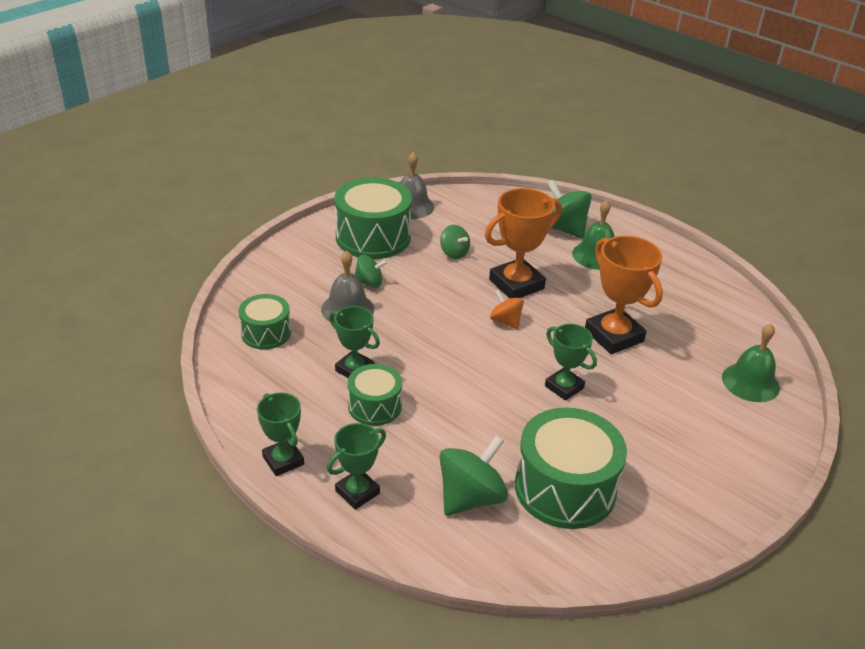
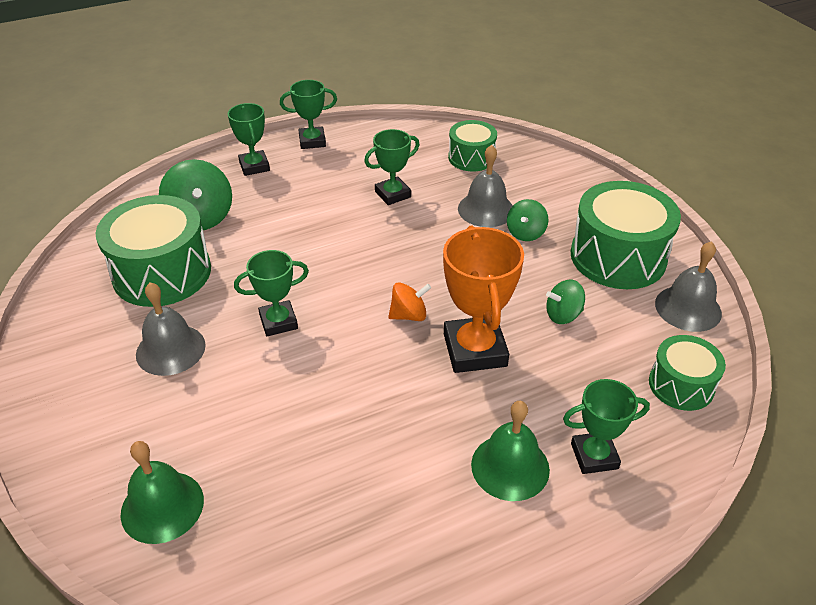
camera: 115 degrees right, 5 degrees up
green drum [348,364,402,426] -> green drum moved to [649,335,726,411]
green spinning top [547,180,592,239] -> green trophy [563,379,650,474]
orange trophy [585,236,663,354] -> none
none -> grey bell [136,282,206,376]

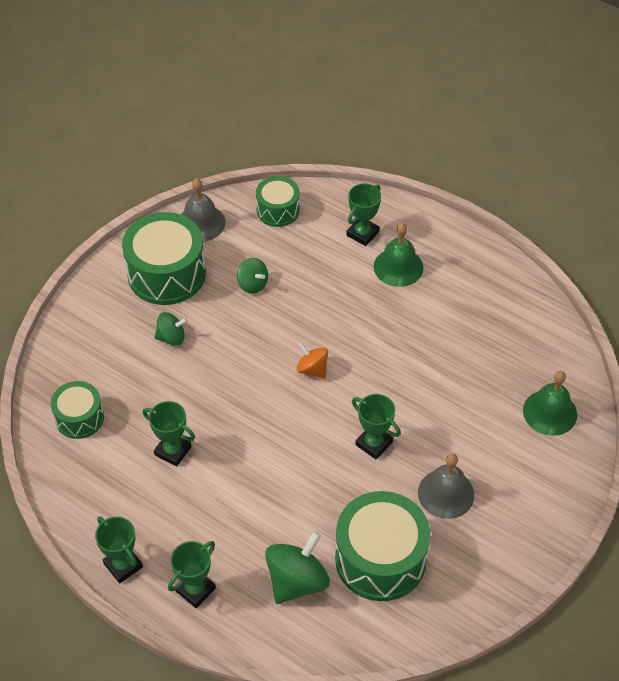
camera: 120 degrees left, 10 degrees up
orange trophy [443,226,524,373] -> none
grey bell [458,145,513,227] -> none
green trophy [563,379,650,474] -> green trophy turned 75 degrees clockwise [346,183,381,246]

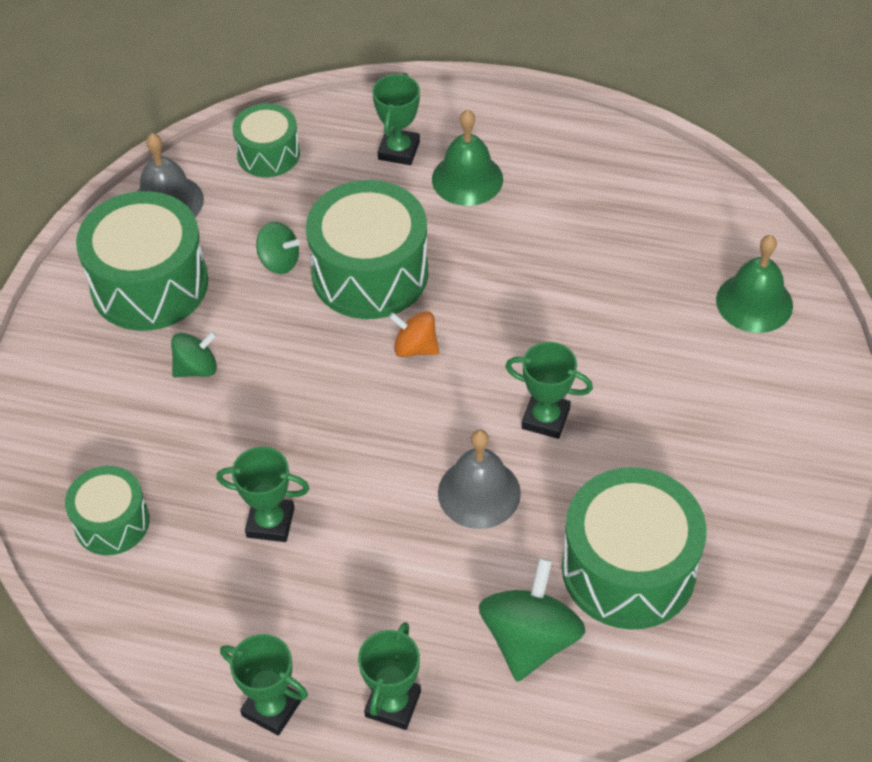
camera: 20 degrees left, 0 degrees up
grey bell [418,454,474,519] -> grey bell moved to [438,430,521,529]
none -> green drum [306,180,428,319]

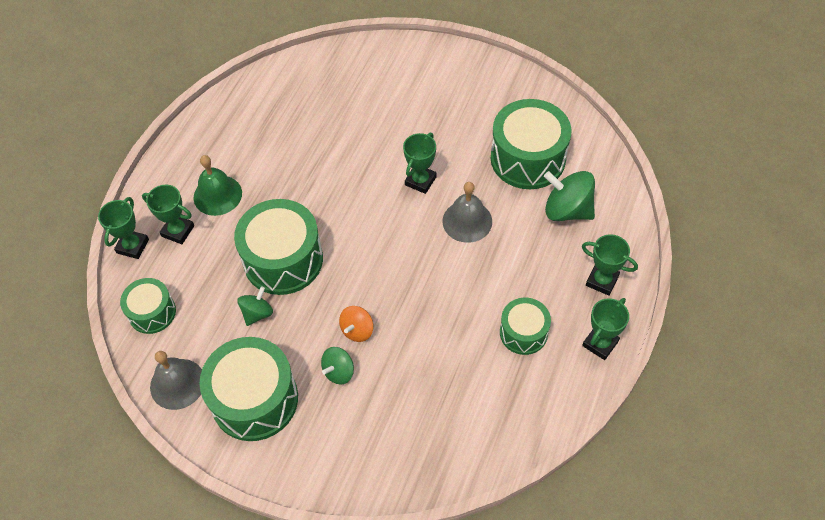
camera: 80 degrees left, 5 degrees up
green drum [65,466,150,555] -> green drum moved to [500,298,551,355]
green spinning top [171,331,217,377] -> green spinning top turned 120 degrees counterclockwise [321,347,354,385]
green trophy [216,447,309,542] -> green trophy moved to [98,197,149,259]
orange spinning top [389,311,439,357] -> orange spinning top moved to [339,306,373,342]
green bell [716,235,793,333] -> none

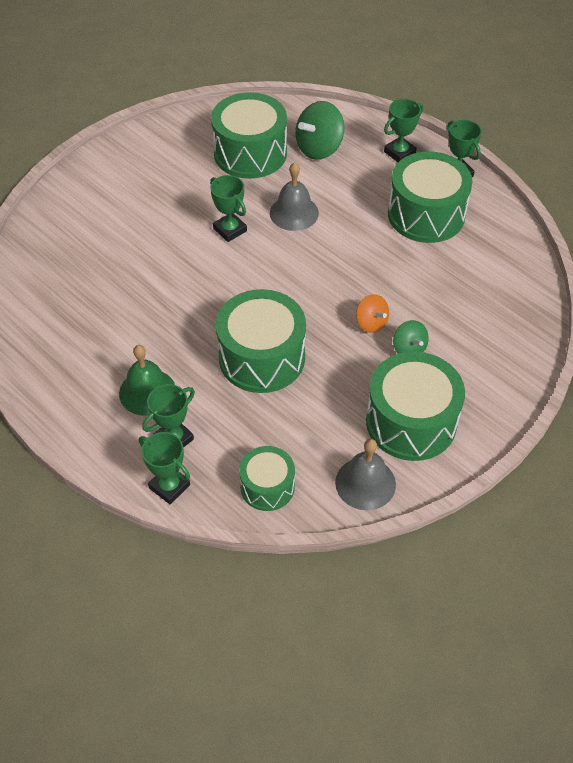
camera: 70 degrees left, 5 degrees down
green spinning top [237,286,273,326] -> none
green drum [500,298,551,355] -> green drum [388,152,473,243], size x1.75

